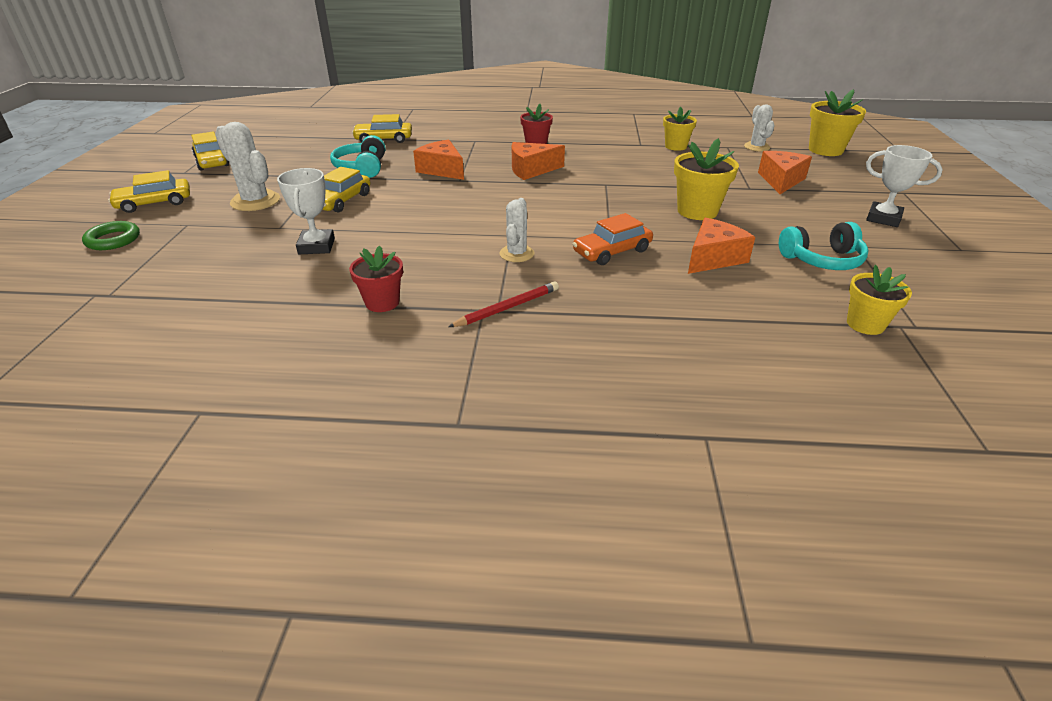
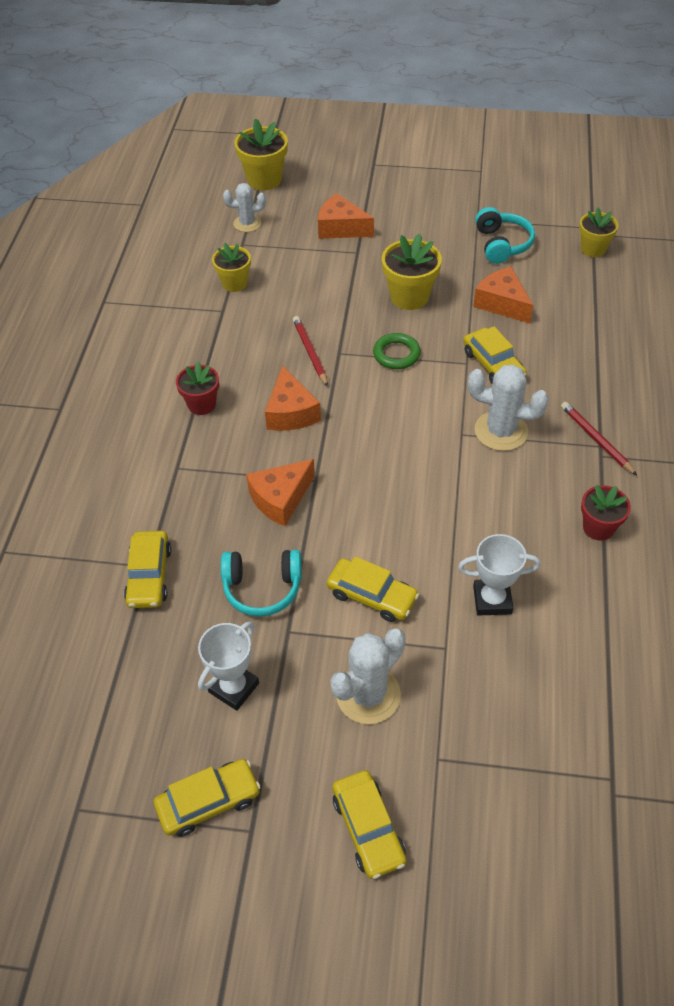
camera: 85 degrees left, 15 degrees up
green ring [82,221,140,250] -> green ring moved to [373,333,421,369]
white cactus [500,198,535,262] -> white cactus [468,364,549,451], size x1.58
orange car [573,213,653,265] -> yellow car [463,326,527,384]
white trophy [866,145,943,227] -> white trophy moved to [198,622,259,711]
none -> red pencil [293,316,328,387]

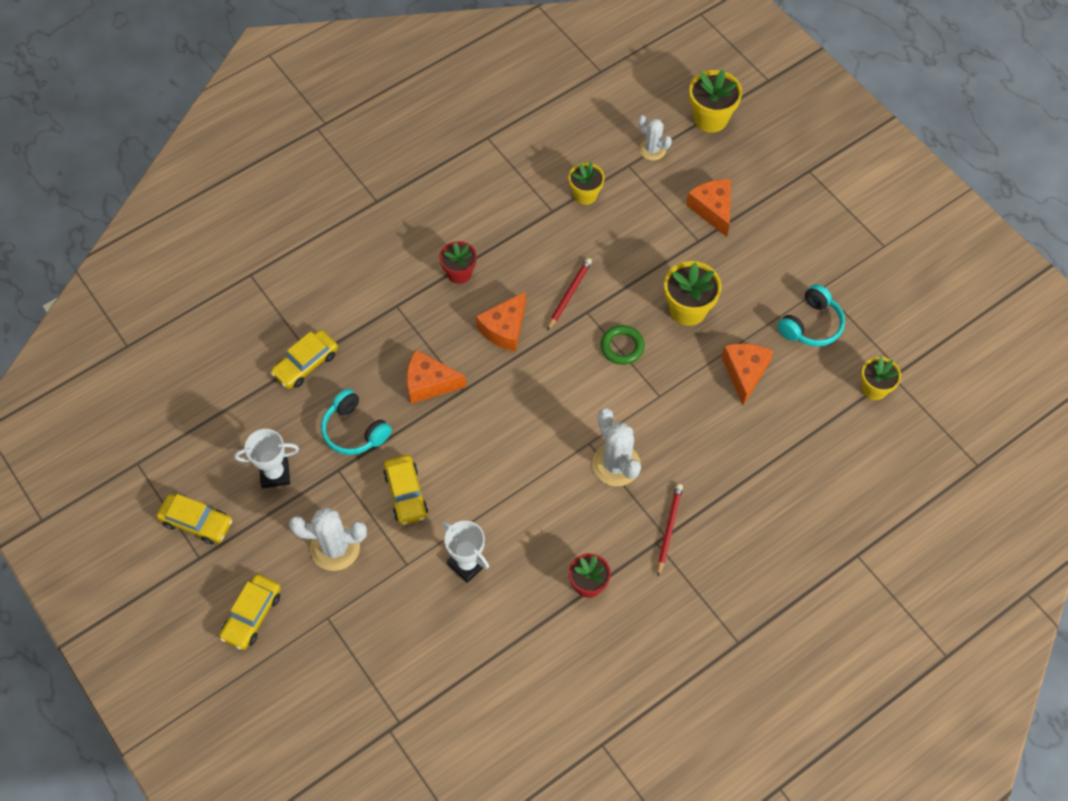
camera: 45 degrees right, 10 degrees up
yellow car [463,326,527,384] -> none

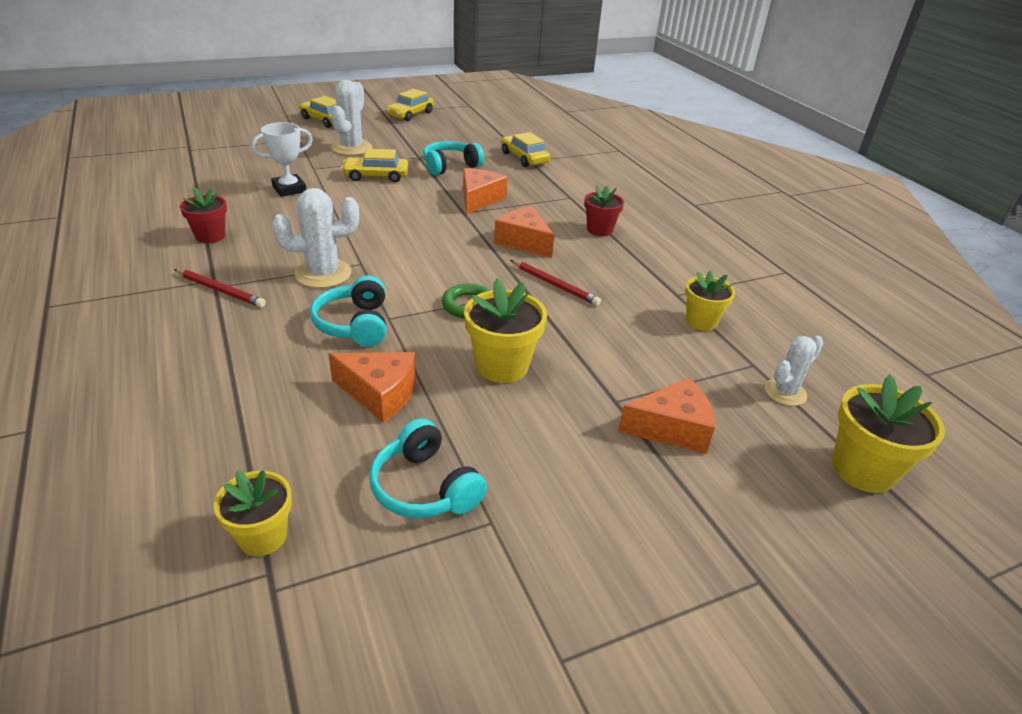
camera: 100 degrees right, 25 degrees down
white trophy [234,429,299,488] -> none
none -> turquoise headphones [310,275,386,346]

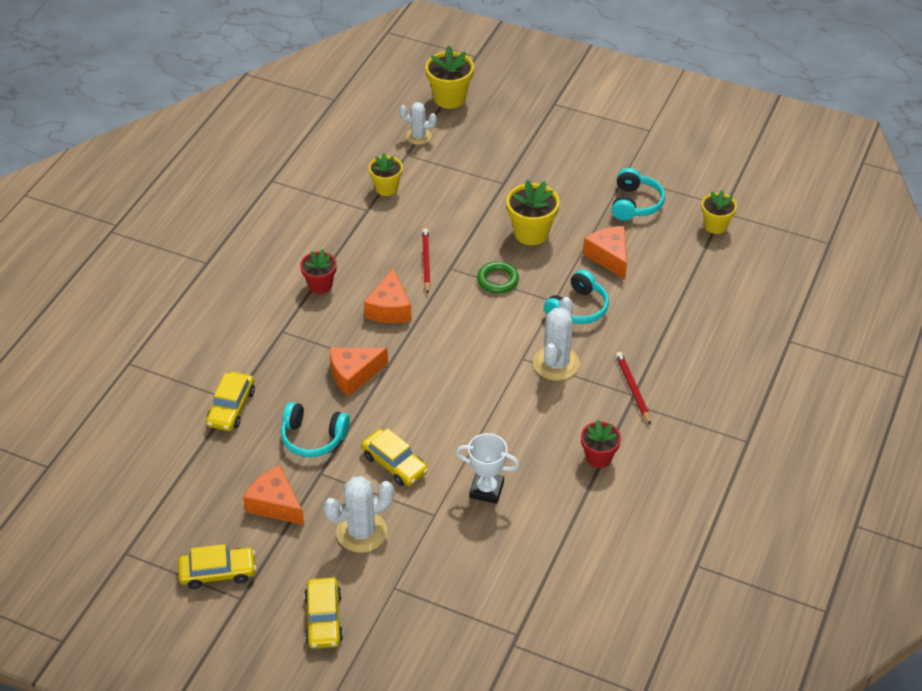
camera: 130 degrees left, 10 degrees up
white cactus [272,188,359,288] -> white cactus turned 75 degrees clockwise [533,297,580,381]
orange cheese [618,378,715,454] -> orange cheese moved to [243,465,304,525]

